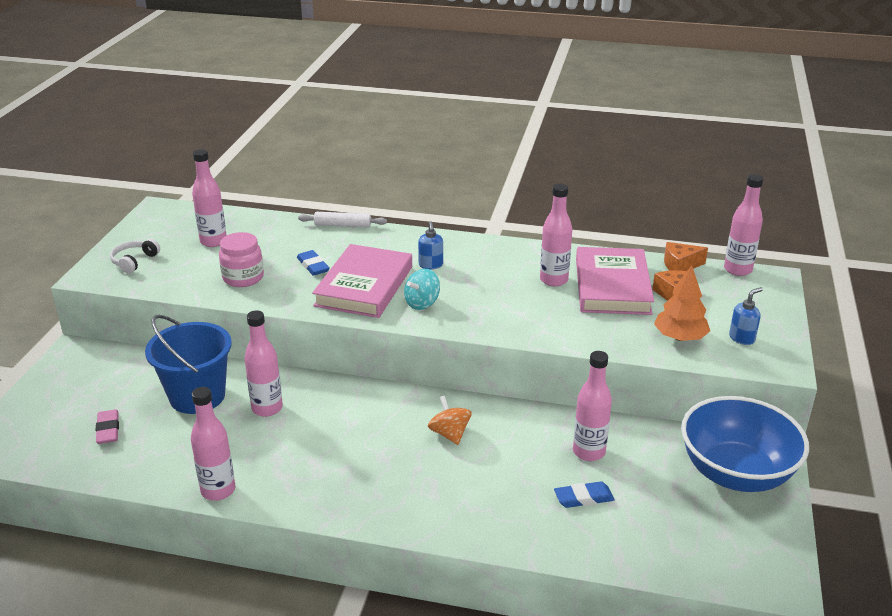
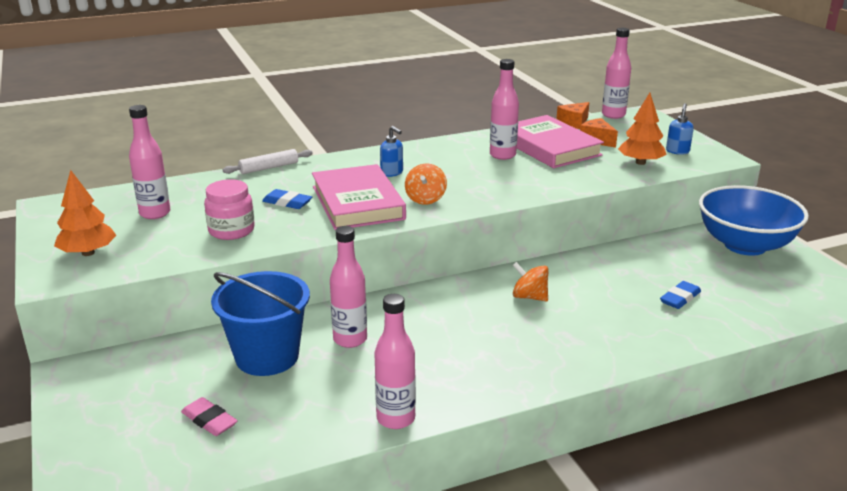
camera: 35 degrees left, 5 degrees down
white headphones [110,239,160,273] -> orange tree [54,170,116,256]
turquoise spinning top [404,269,440,310] -> orange spinning top [405,164,447,205]
pink bottle [573,351,612,461] -> none

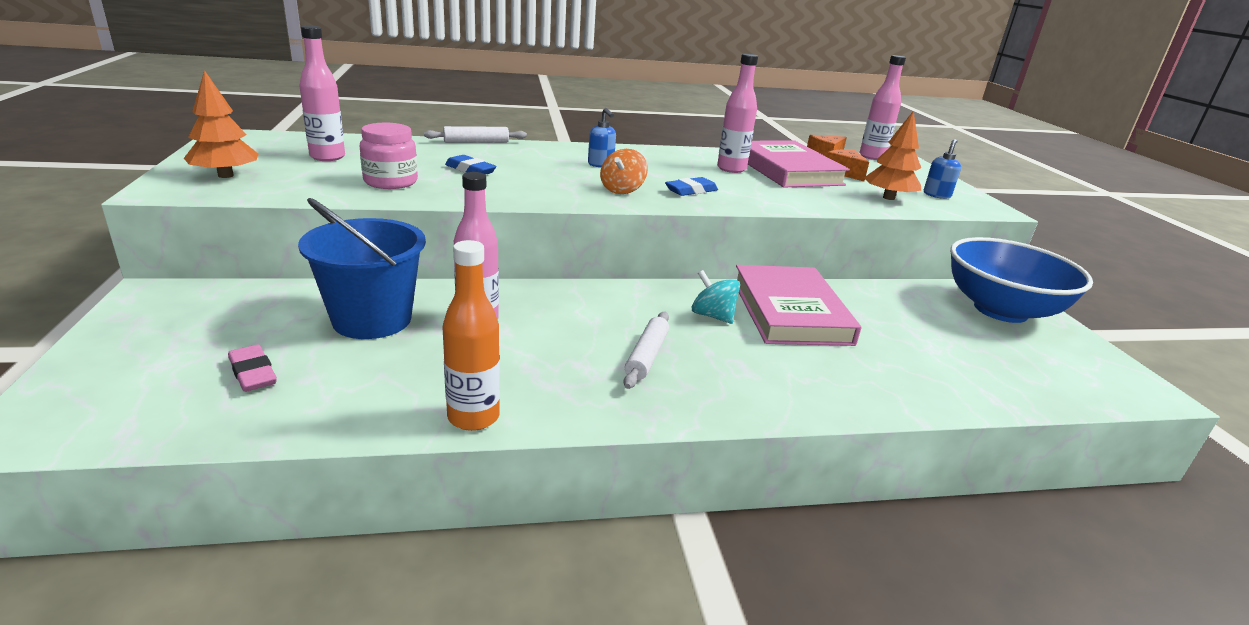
camera: 10 degrees right, 0 degrees up
pink book [312,164,406,230] -> pink book moved to [736,265,861,346]
pink bottle [374,294,416,429] -> orange bottle [442,240,500,431]
orange spinning top [513,262,549,301] -> turquoise spinning top [692,270,740,324]
blue eraser [660,281,701,309] -> blue eraser moved to [665,177,718,196]
none -> white rolling pin [623,312,669,389]

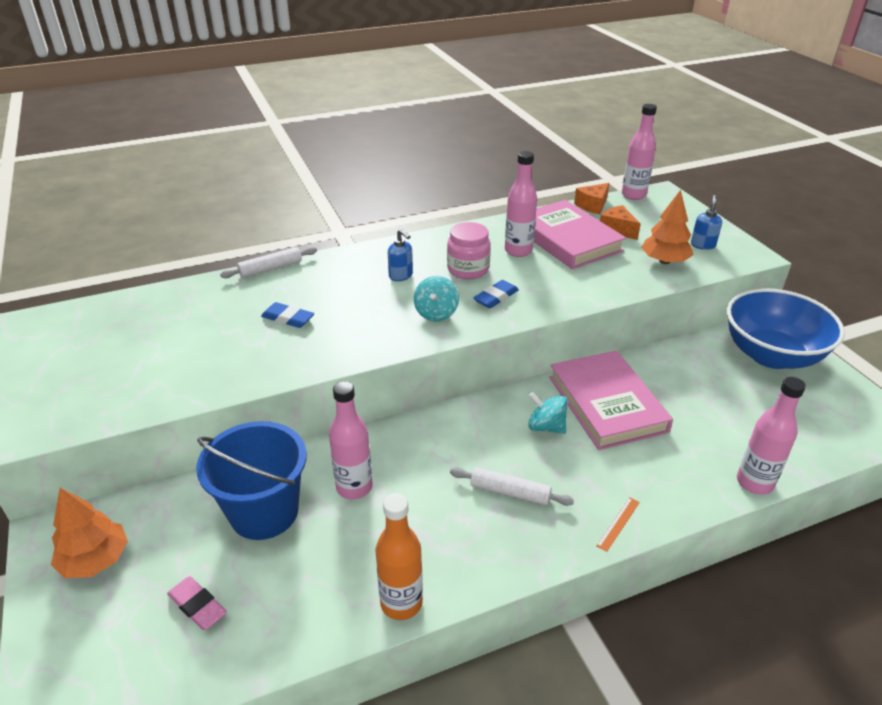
camera: 10 degrees left, 10 degrees up
orange tree [184,70,258,178] -> orange tree moved to [51,488,128,578]
pink bottle [300,26,345,161] -> pink bottle moved to [737,377,806,495]
pink jar [360,123,418,189] -> pink jar moved to [447,222,491,279]
orange spinning top [600,149,648,194] -> turquoise spinning top [414,276,459,321]
white rolling pin [623,312,669,389] -> white rolling pin turned 75 degrees counterclockwise [450,467,574,506]
none -> orange ruler [596,497,640,552]

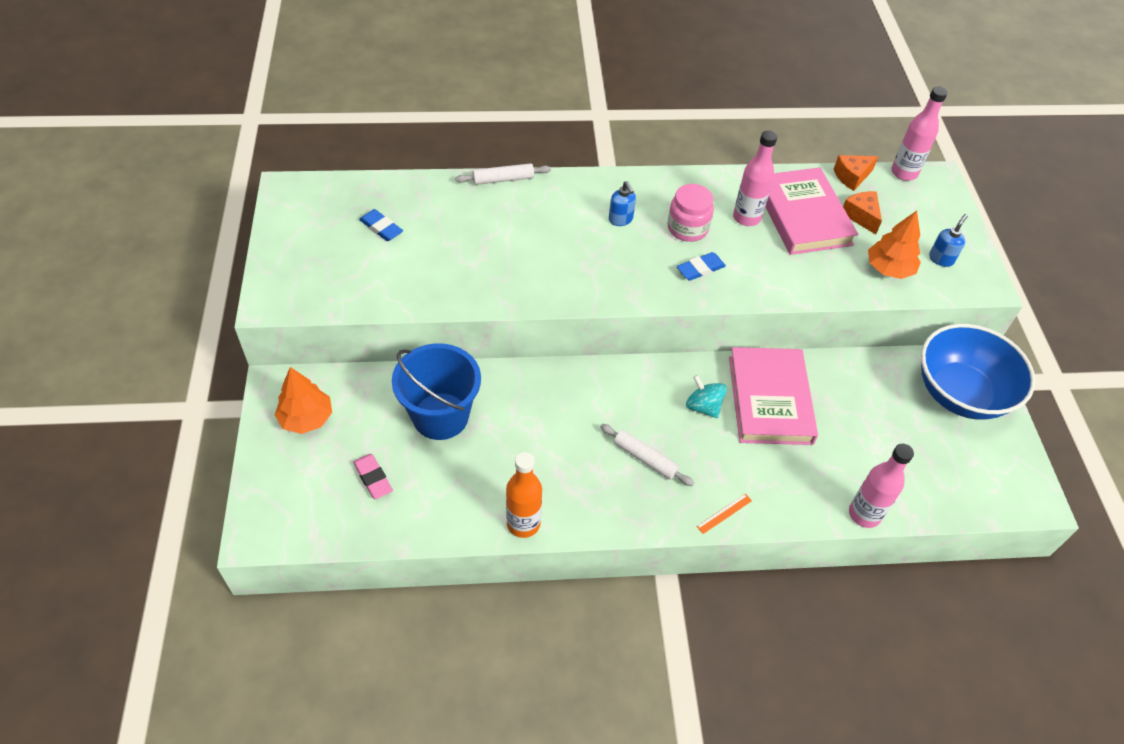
camera: 15 degrees right, 15 degrees up
blue eraser [261,302,314,328] -> blue eraser moved to [359,209,403,241]
pink bottle [329,381,373,499] -> none
turquoise spinning top [414,276,459,321] -> none

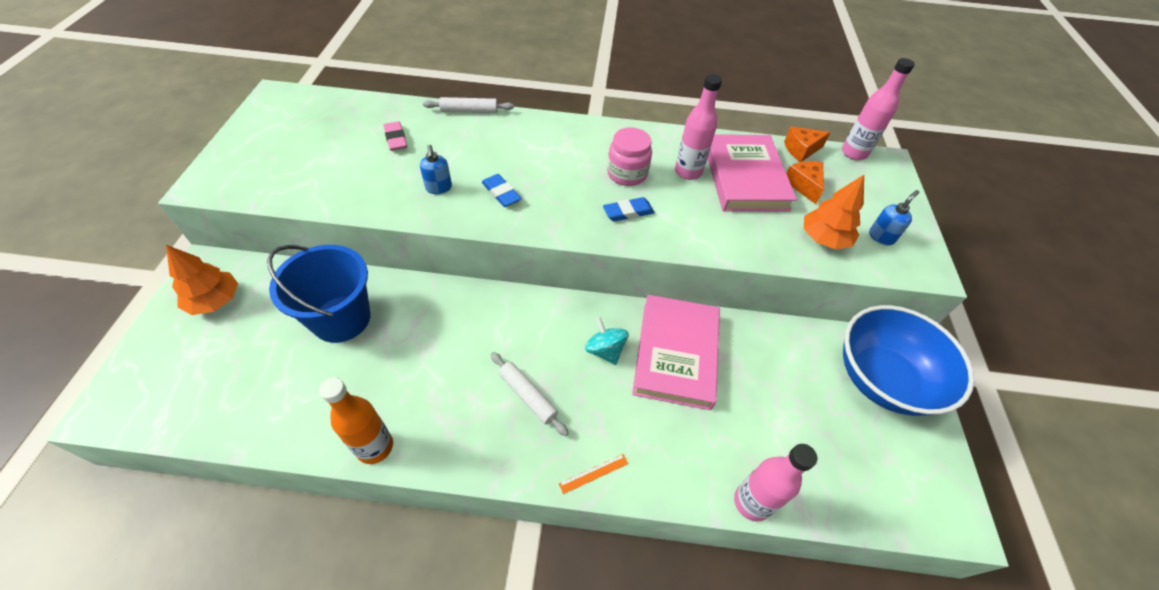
camera: 10 degrees right, 0 degrees up
pink eraser [353,454,393,499] -> pink eraser moved to [383,121,407,151]
blue eraser [359,209,403,241] -> blue eraser moved to [482,174,522,207]
blue soap dispenser [609,181,636,226] -> blue soap dispenser moved to [420,145,452,194]

